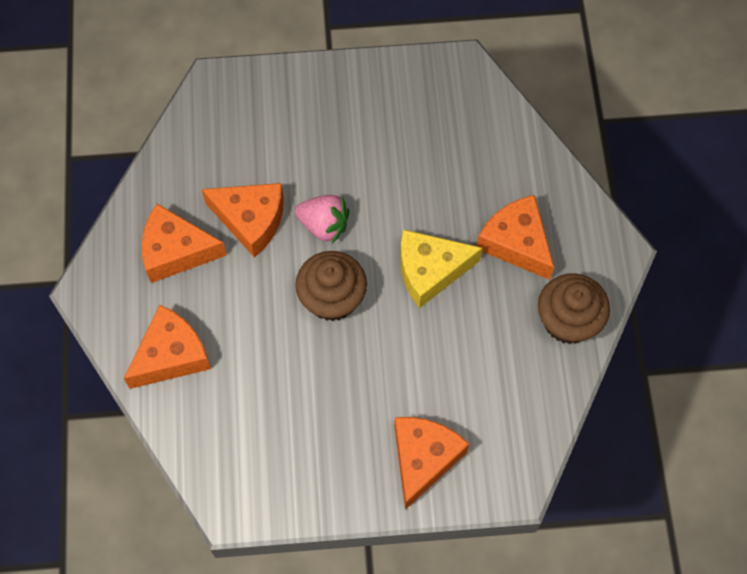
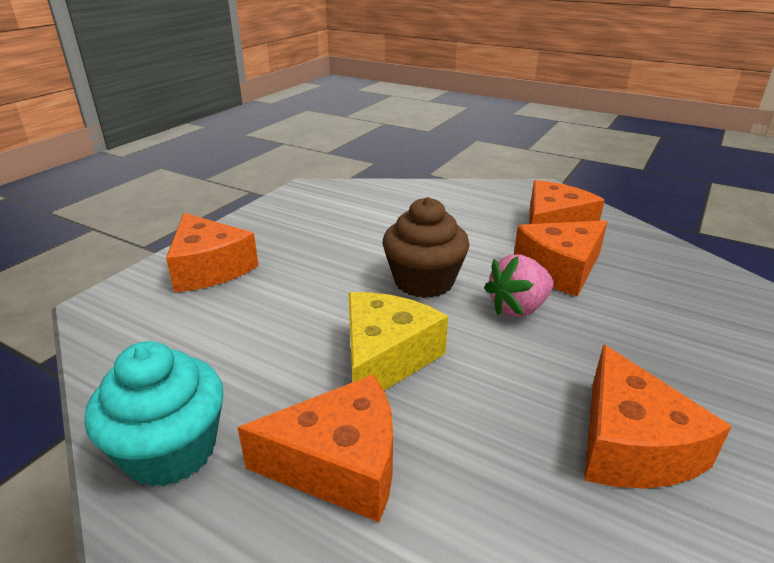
camera: 125 degrees right, 35 degrees down
orange cheese [124,305,211,389] -> orange cheese moved to [584,344,732,489]
brown cupcake [538,273,610,344] -> turquoise cupcake [85,341,224,487]

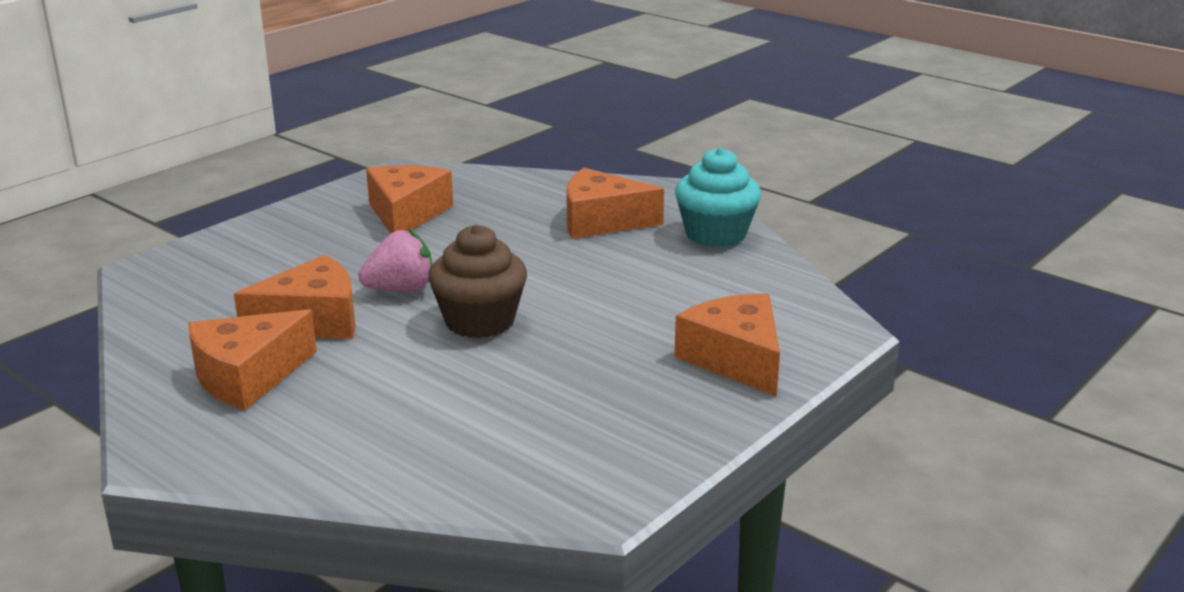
camera: 170 degrees left, 5 degrees down
yellow cheese [348,292,448,390] -> none

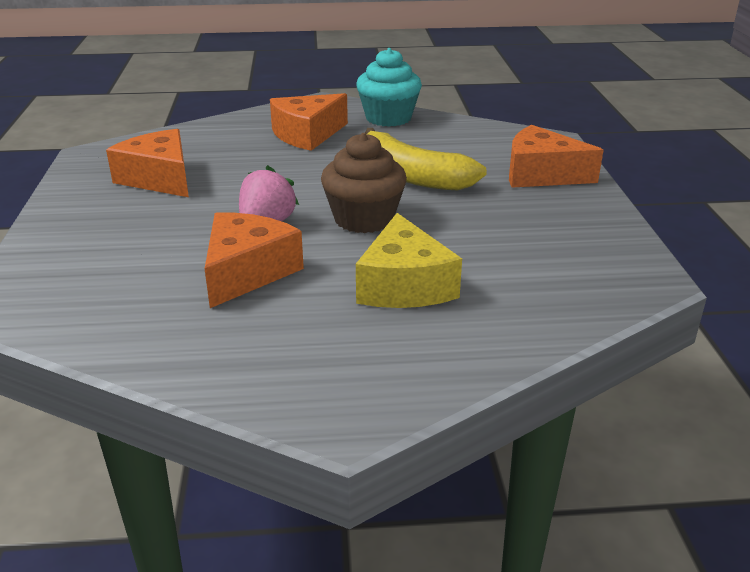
camera: 45 degrees left, 5 degrees up
orange cheese [188,309,317,410] -> none
none -> yellow cheese [356,213,462,308]
none -> yellow banana [365,128,487,191]

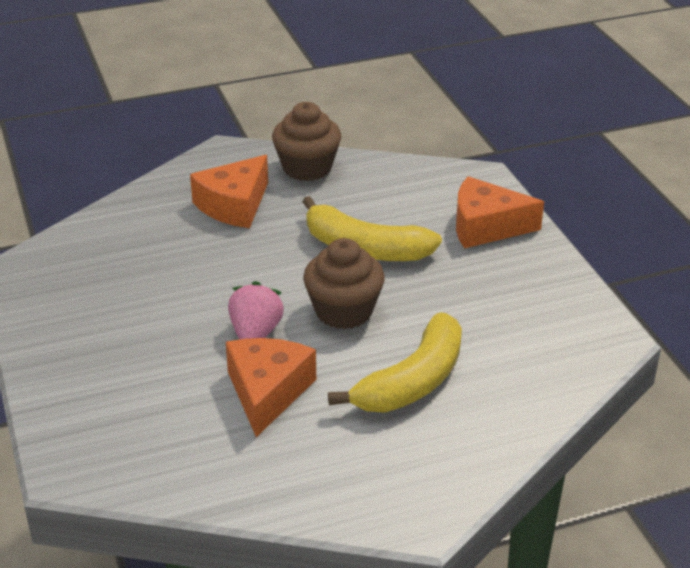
camera: 15 degrees left, 5 degrees up
orange cheese [106,129,189,197] -> none
turquoise cupcake [356,48,422,127] -> brown cupcake [272,102,341,181]
yellow cheese [356,213,462,308] -> yellow banana [328,312,462,413]

